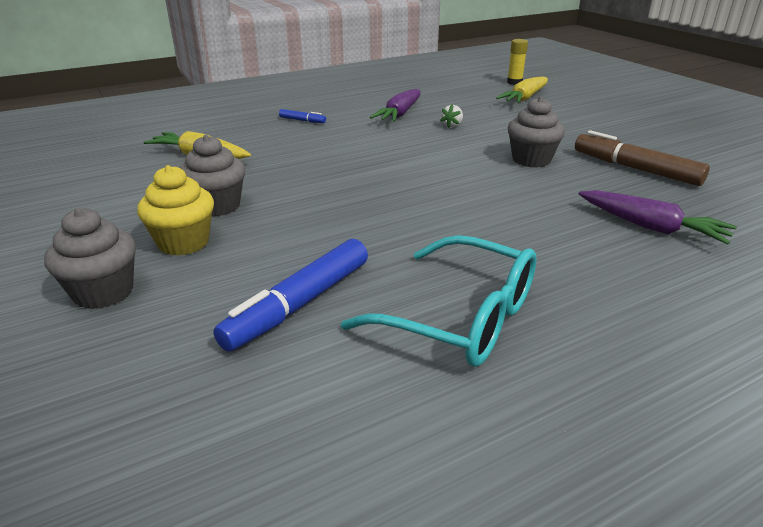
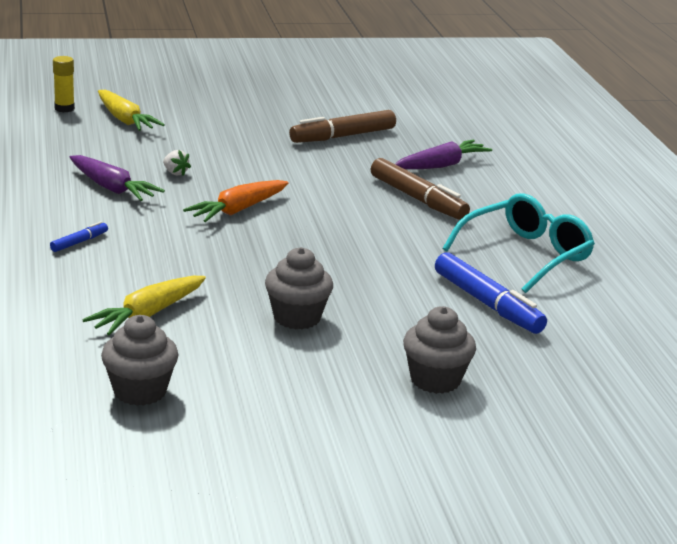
camera: 75 degrees left, 5 degrees down
yellow cupcake [137,165,214,256] -> none
grey cupcake [508,97,565,168] -> grey cupcake moved to [101,315,179,406]
none -> orange carrot [183,180,288,222]
none -> brown marker [371,158,470,220]

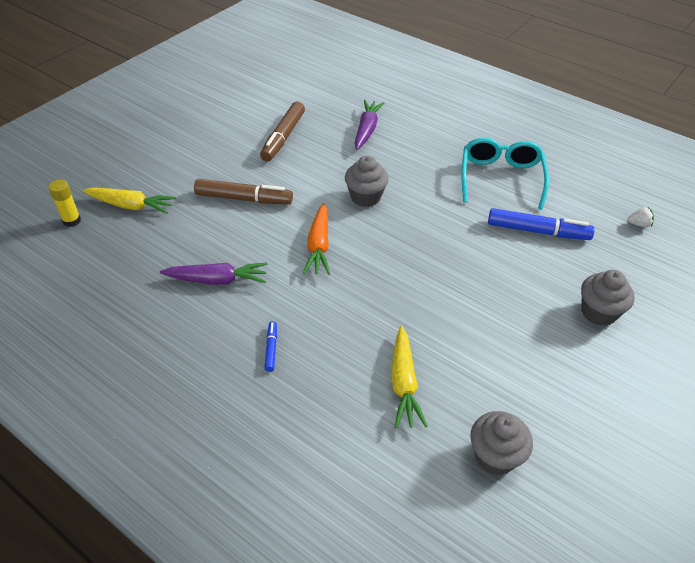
camera: 40 degrees left, 20 degrees up
white strawberry [163,150,191,176] -> white strawberry moved to [628,207,654,228]
grey cupcake [265,247,333,329] -> grey cupcake moved to [345,156,389,207]
brown marker [371,158,470,220] -> brown marker moved to [194,179,293,204]

